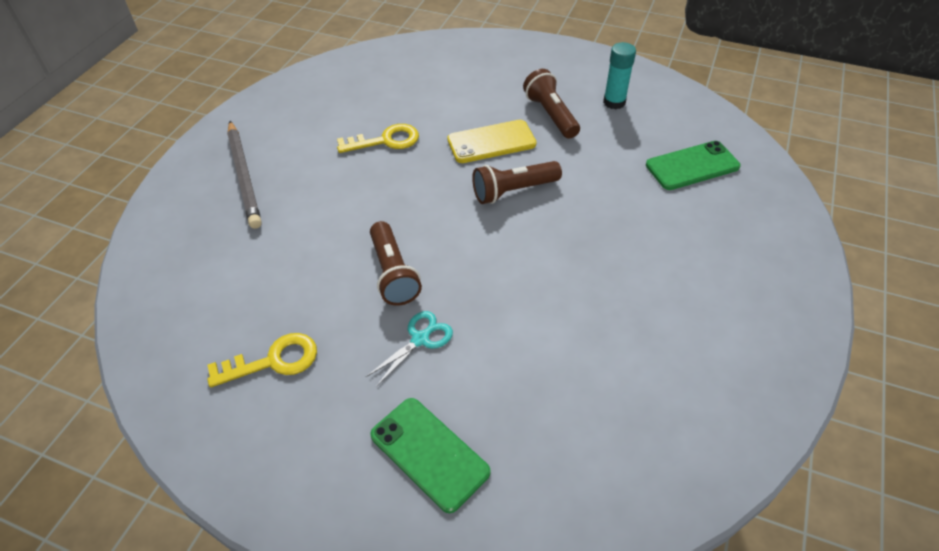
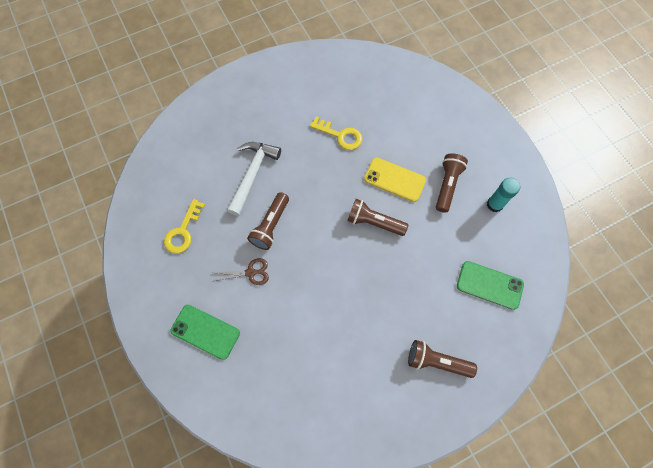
camera: 40 degrees right, 20 degrees up
yellow key [207,333,317,387] -> yellow key turned 90 degrees clockwise [164,199,205,254]
grey pencil [227,121,262,229] -> none
turquoise scissors [366,311,453,387] -> brown scissors [214,258,269,285]
green phone [370,398,491,513] -> green phone turned 60 degrees counterclockwise [170,305,240,360]
none -> white hammer [227,142,281,216]
none -> brown flashlight [408,340,477,378]

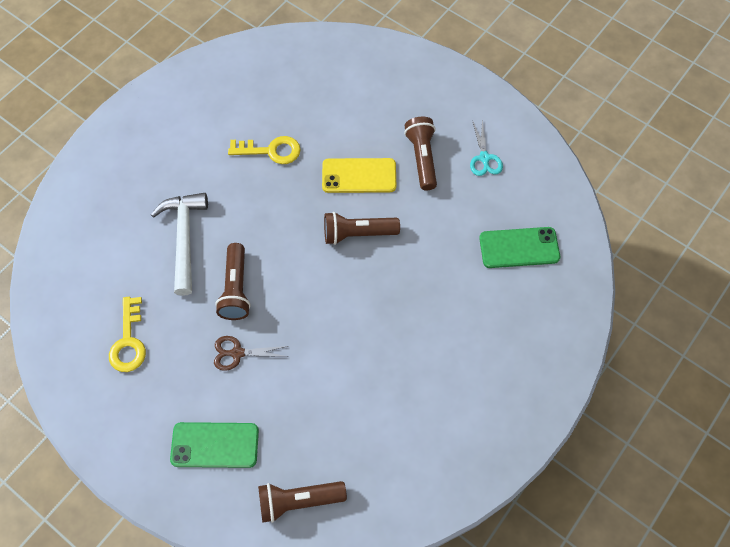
camera: 25 degrees left, 5 degrees down
brown scissors [214,258,269,285] -> brown scissors turned 150 degrees counterclockwise [214,336,288,371]
brown flashlight [408,340,477,378] -> brown flashlight moved to [258,481,347,523]
turquoise glue stick [487,178,520,212] -> turquoise scissors [470,120,503,176]

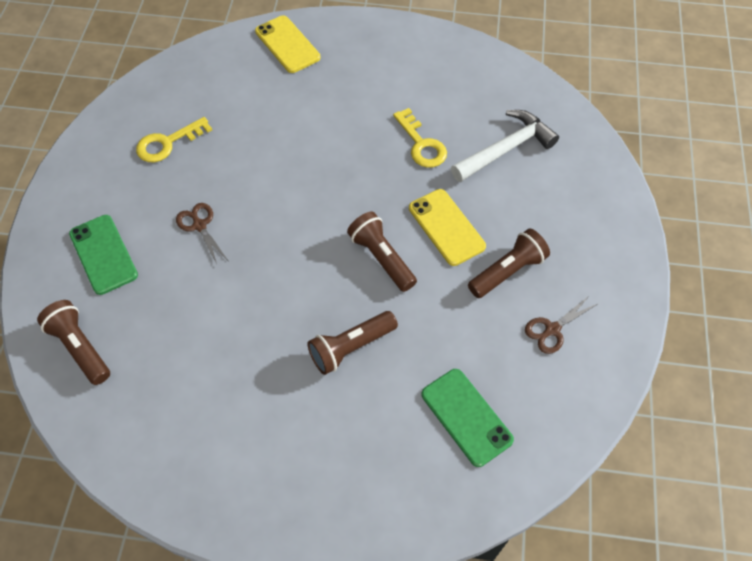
camera: 60 degrees right, 5 degrees down
white hammer [151,193,208,296] -> white hammer moved to [451,110,559,182]
brown flashlight [215,243,250,320] -> brown flashlight moved to [307,311,398,375]
turquoise scissors [470,120,503,176] -> brown scissors [525,295,599,354]
none -> yellow phone [255,15,321,73]

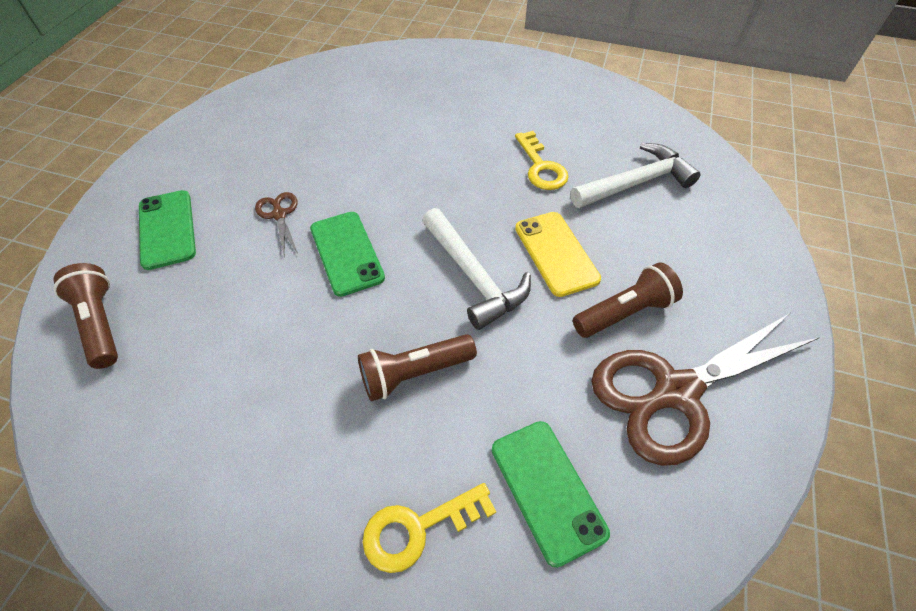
camera: 10 degrees right, 5 degrees down
yellow key [136,117,212,162] -> yellow key moved to [363,483,496,573]
yellow phone [255,15,321,73] -> none
brown flashlight [347,212,417,292] -> white hammer [422,208,531,330]
brown scissors [525,295,599,354] -> brown scissors [591,313,820,466], size x2.30
none -> green phone [310,212,385,297]

